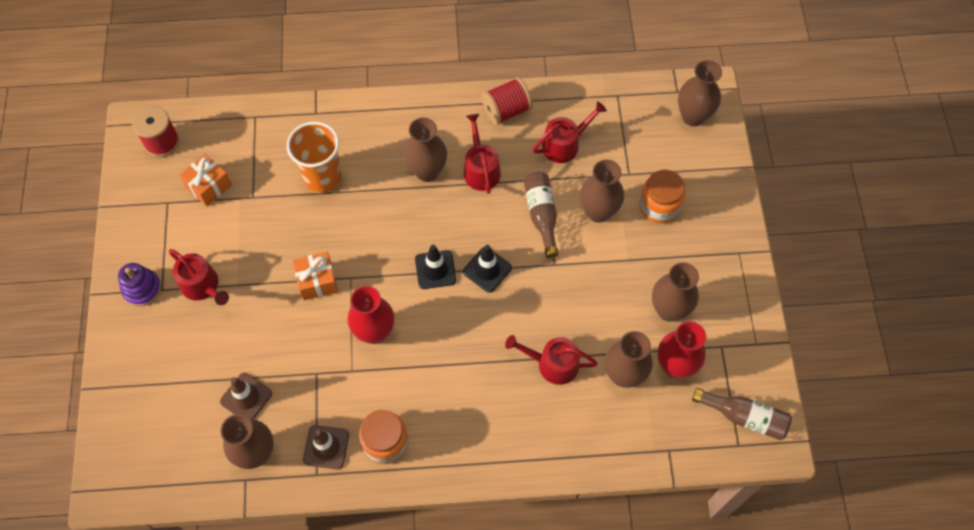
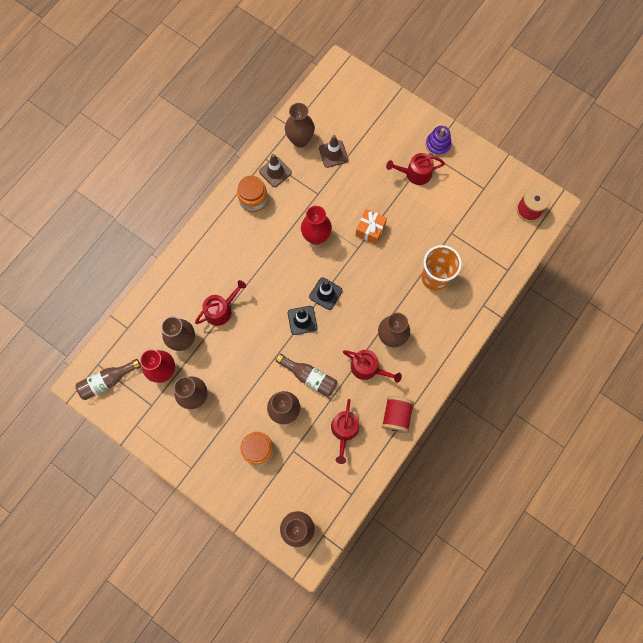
camera: 130 degrees right, 10 degrees up
orange gift [179,154,232,206] -> none

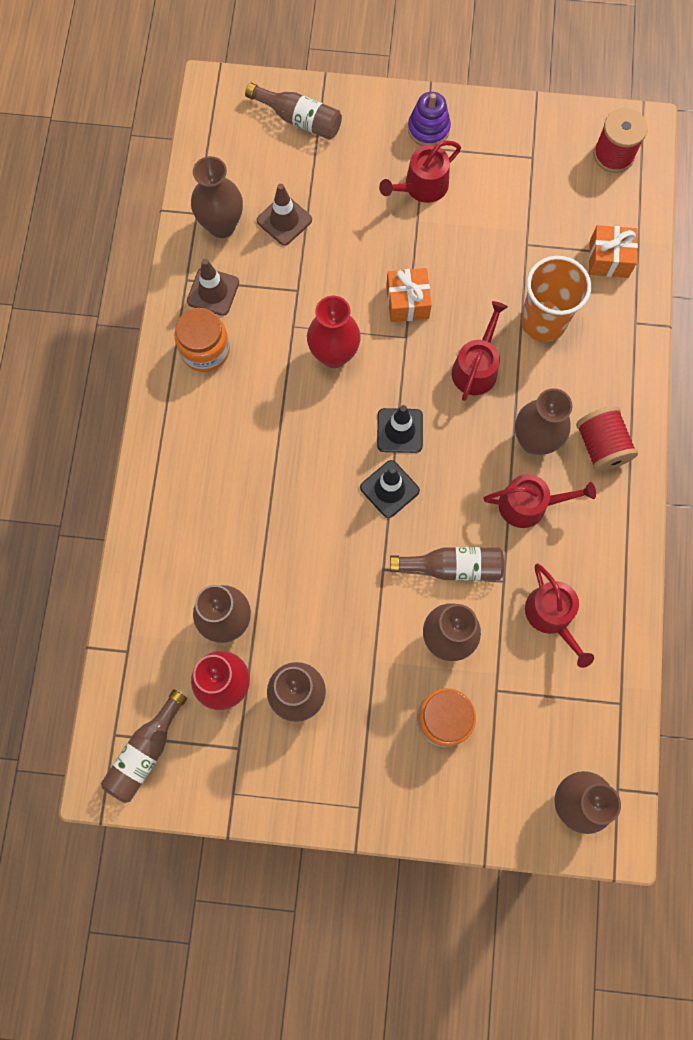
camera: 30 degrees left, 0 degrees up
red watering can [195,280,246,326] -> red watering can moved to [452,301,508,401]
red spool [381,396,414,433] -> red spool moved to [576,406,638,472]
none -> brown bottle [245,83,342,140]
none -> orange gift [589,225,638,278]

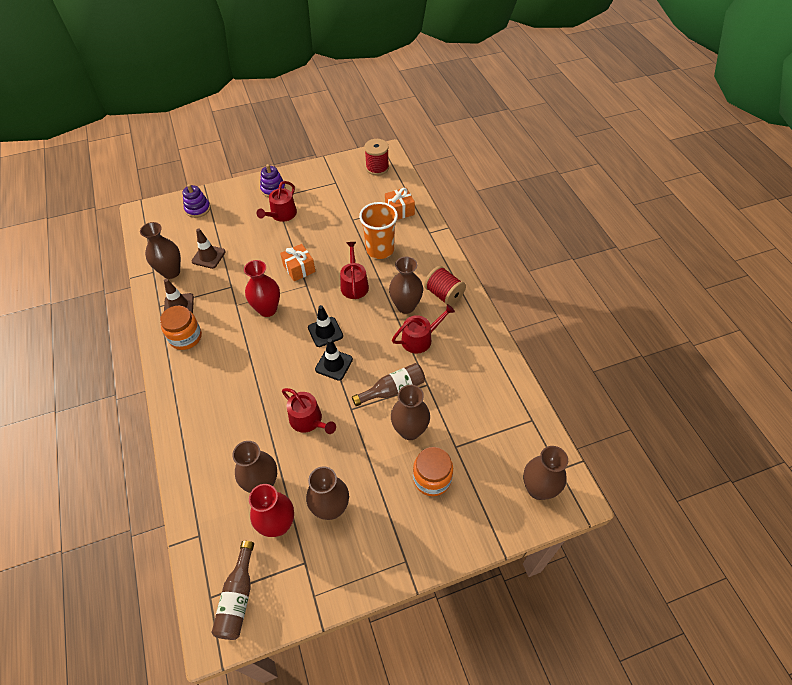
camera: 25 degrees left, 20 degrees down
brown bottle [245,83,342,140] -> purple stacking toy [182,184,210,218]
red watering can [525,563,594,668] -> red watering can moved to [282,388,336,434]

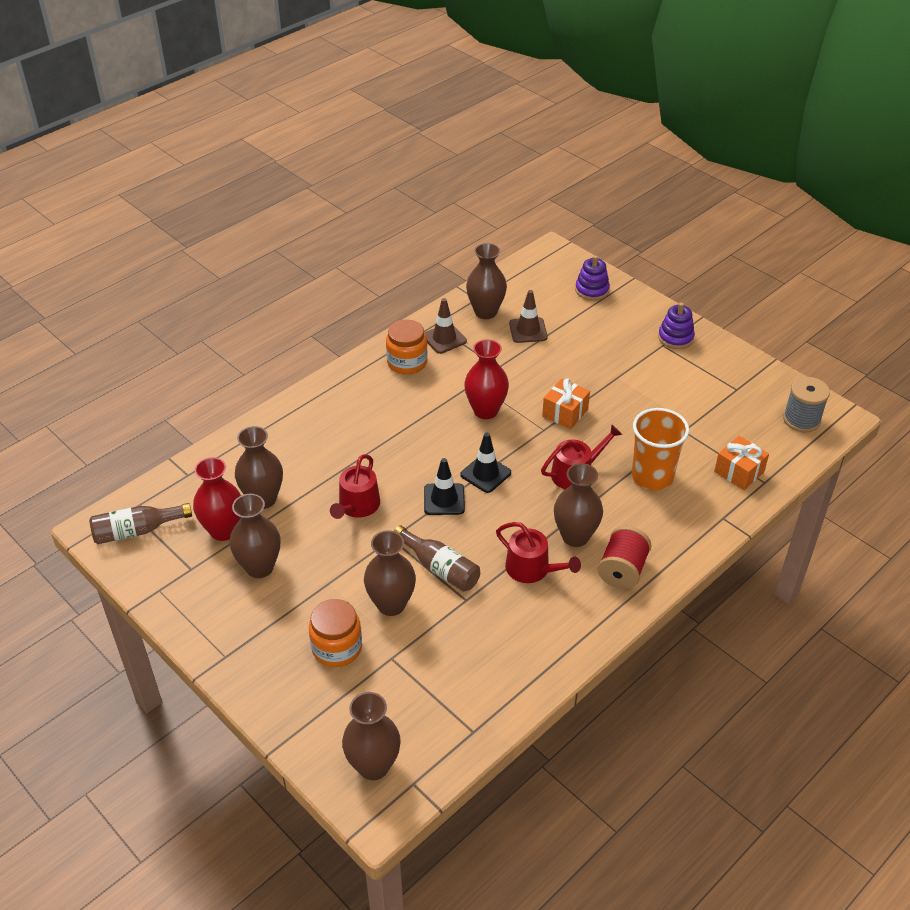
camera: 65 degrees right, 10 degrees down
red watering can [257,181,297,222] -> none
red spool [364,139,389,176] -> grey spool [783,377,830,432]

